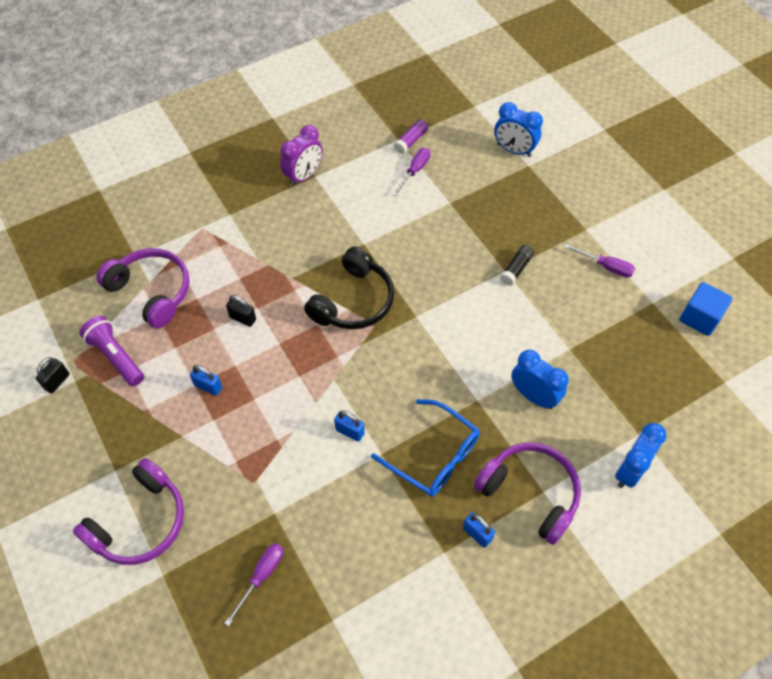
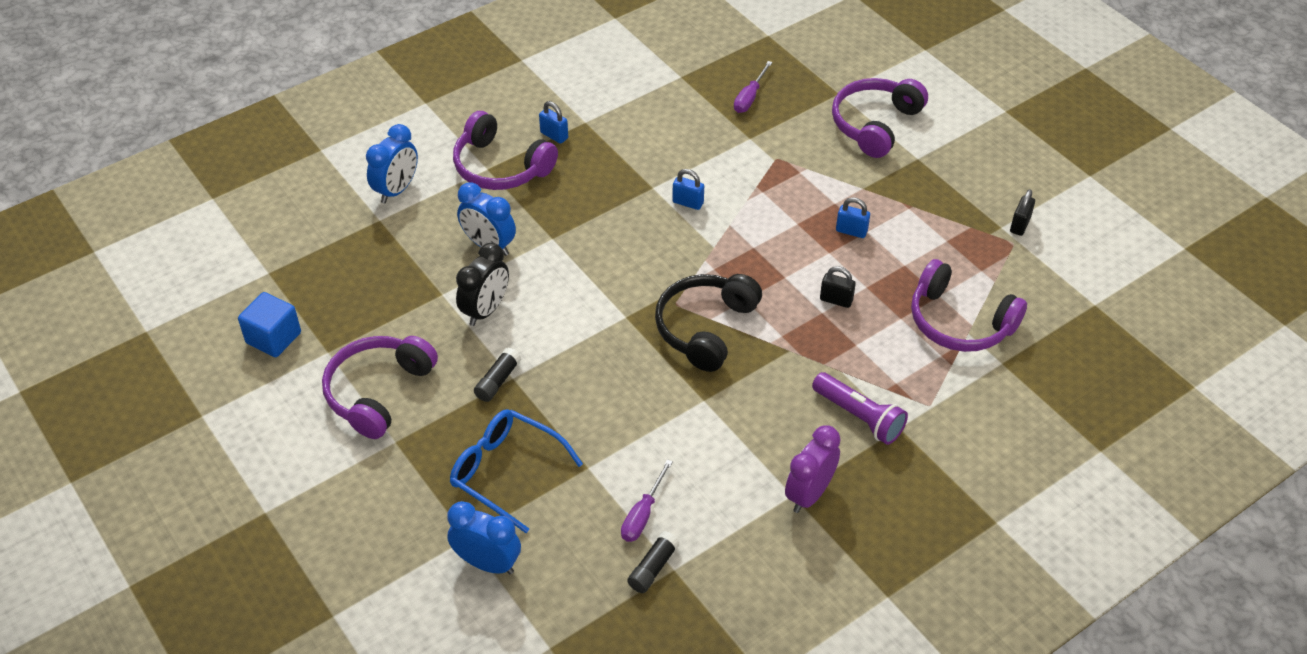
camera: 175 degrees right, 10 degrees down
purple flashlight [79,316,144,386] -> purple flashlight moved to [812,372,908,445]
blue glasses [371,399,480,497] -> blue glasses moved to [450,409,583,533]
purple glue stick [394,119,428,154] -> black glue stick [627,531,680,593]
purple screwdriver [564,244,635,278] -> purple headphones [322,336,438,439]
none -> black clock [456,243,509,326]

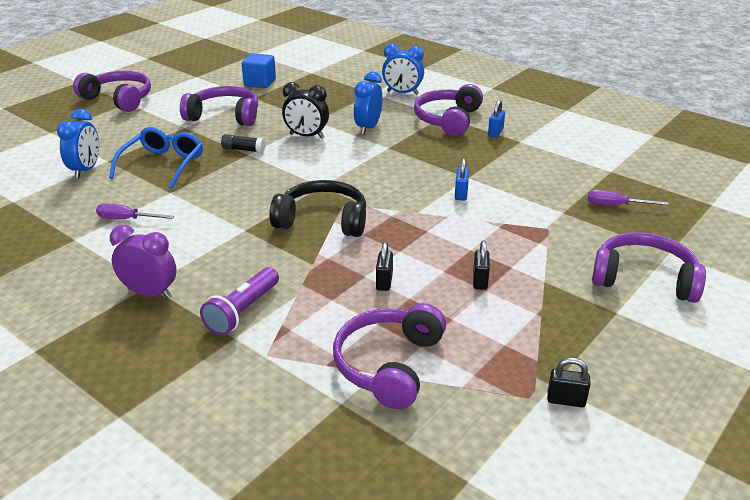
camera: 75 degrees right, 15 degrees down
black glue stick [627,531,680,593] -> none
blue padlock [836,197,870,238] -> black padlock [473,240,490,290]
none -> purple headphones [73,71,151,112]

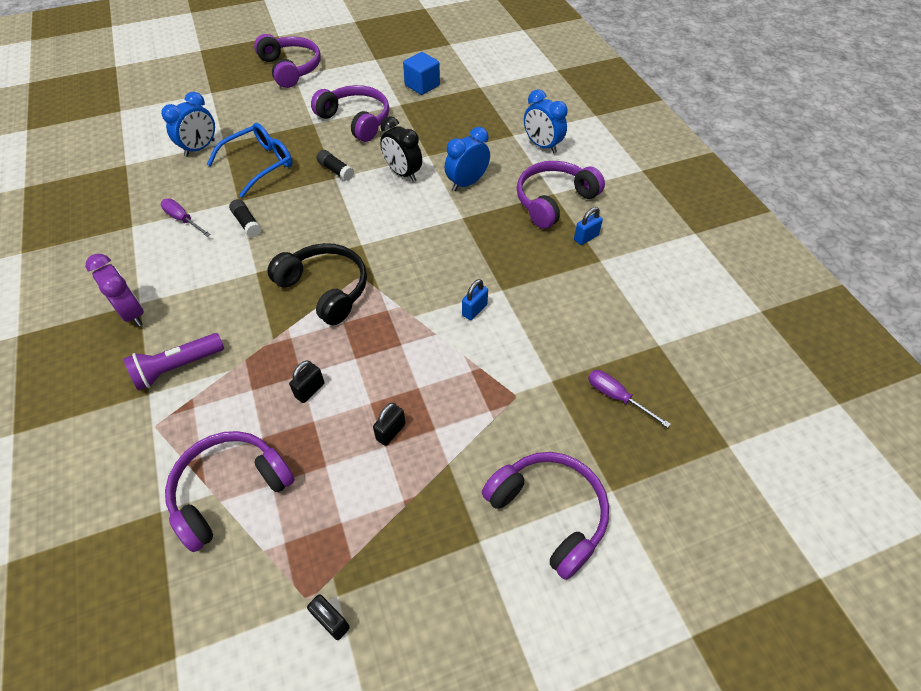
camera: 30 degrees right, 20 degrees up
none -> black glue stick [229,199,261,238]

